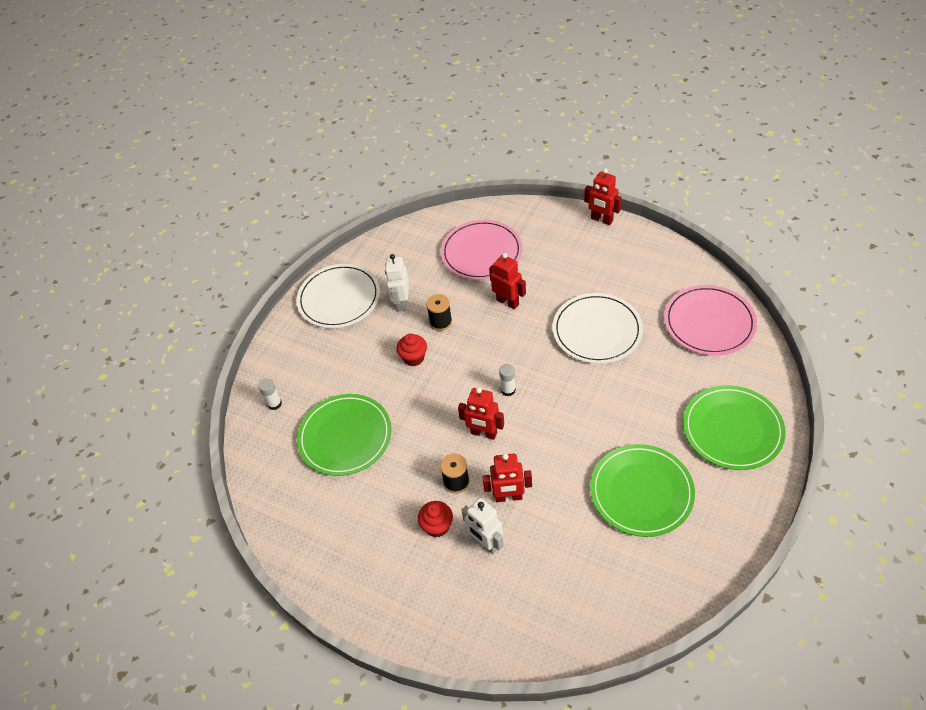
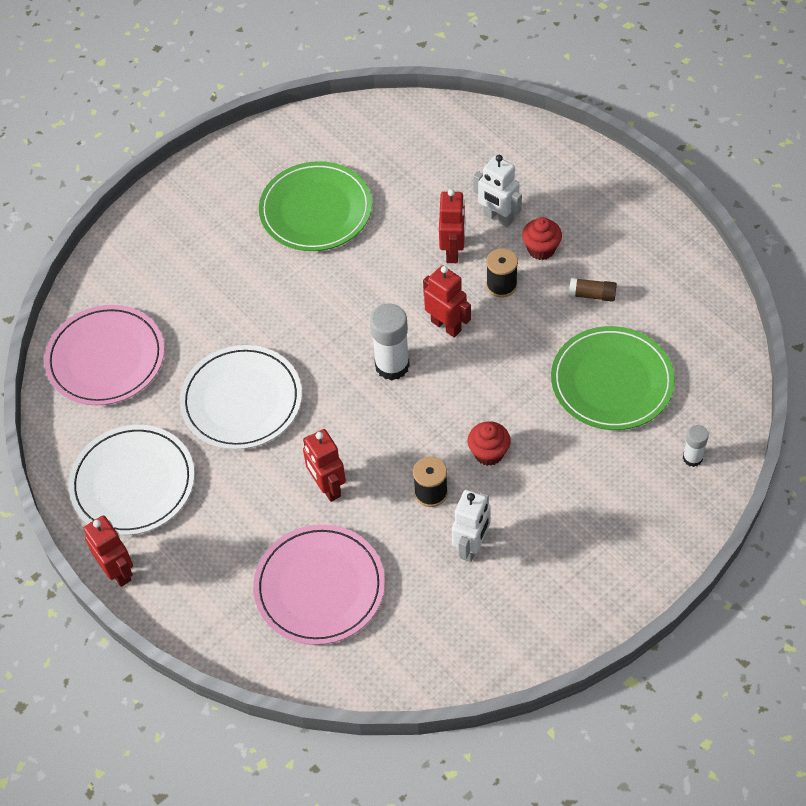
camera: 160 degrees left, 5 degrees up
white plate [296,264,380,328] -> white plate moved to [69,425,195,535]
white robot [461,498,504,554] -> white robot turned 150 degrees clockwise [473,155,522,228]
red robot [482,453,532,502] -> red robot turned 75 degrees clockwise [439,189,466,263]
white glue stick [499,364,516,396] -> white glue stick [370,304,410,380], size x1.81
green plate [683,385,786,470] -> none
none -> brown glue stick [569,278,617,302]

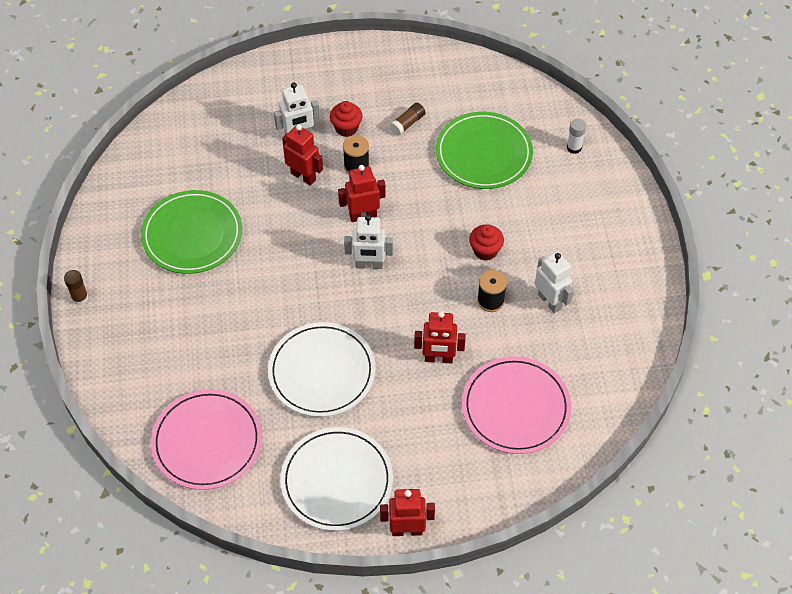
camera: 60 degrees left, 0 degrees up
white glue stick [370,304,410,380] -> white robot [344,215,393,269]
none -> brown glue stick [64,270,88,305]

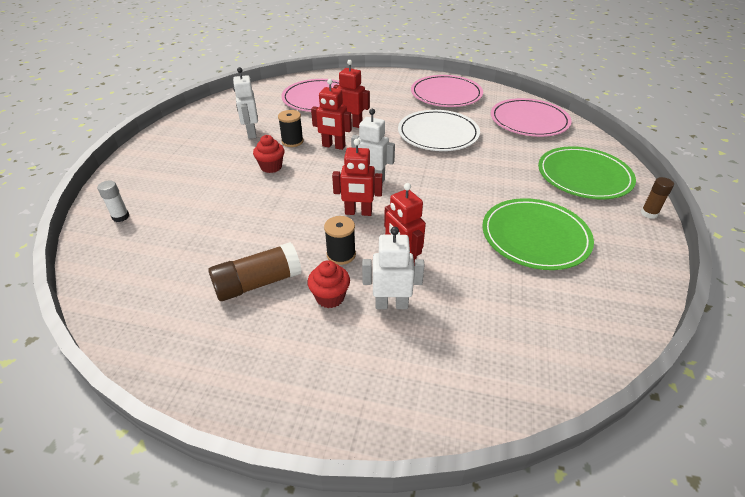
camera: 160 degrees left, 15 degrees down
white plate [280,427,393,531] -> pink plate [411,75,483,107]
red robot [380,489,435,536] -> red robot moved to [311,79,352,150]
brown glue stick [390,103,425,136] -> brown glue stick [208,242,302,301], size x1.81
green plate [436,112,533,189] -> green plate moved to [538,146,636,199]

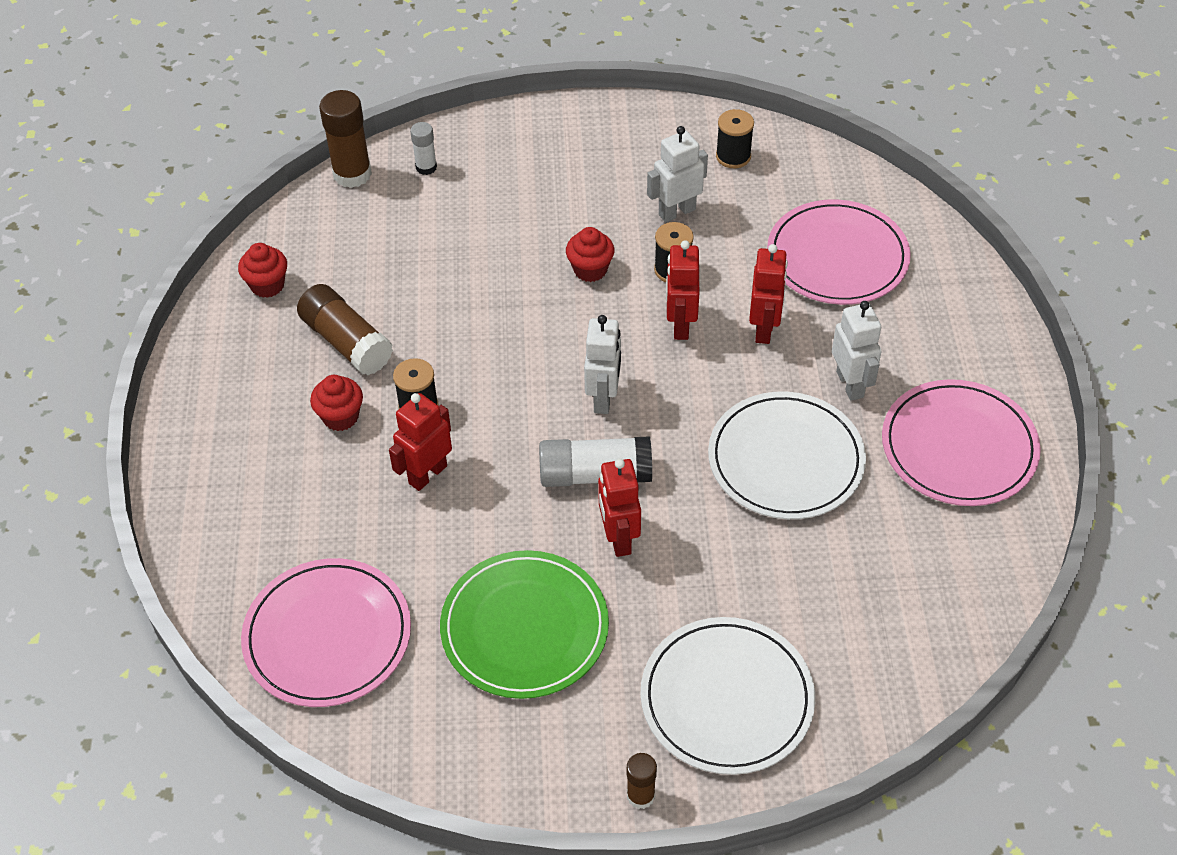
camera: 75 degrees right, 10 degrees up
red robot [332,139,383,216] -> red robot moved to [598,459,641,557]
white robot [362,227,424,309] -> white robot moved to [832,301,881,401]
pink plate [491,98,572,137] -> pink plate moved to [241,558,411,707]
green plate [538,146,636,199] -> white plate [640,617,815,775]
none -> red cupcake [238,243,287,298]
none -> brown glue stick [319,90,372,188]
none -> white glue stick [539,436,652,487]
none -> black spool [716,109,754,168]

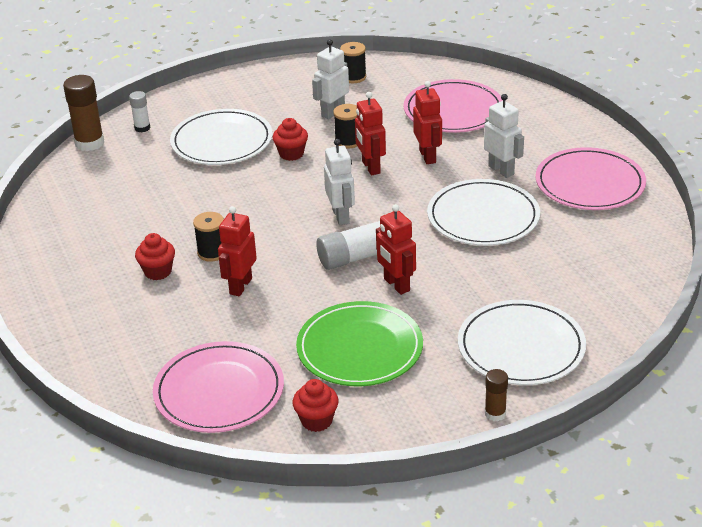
camera: 20 degrees left, 15 degrees down
red cupcake [238,243,287,298] -> red cupcake moved to [293,379,339,432]
brown glue stick [297,284,393,375] -> none
none -> white plate [170,109,273,165]

